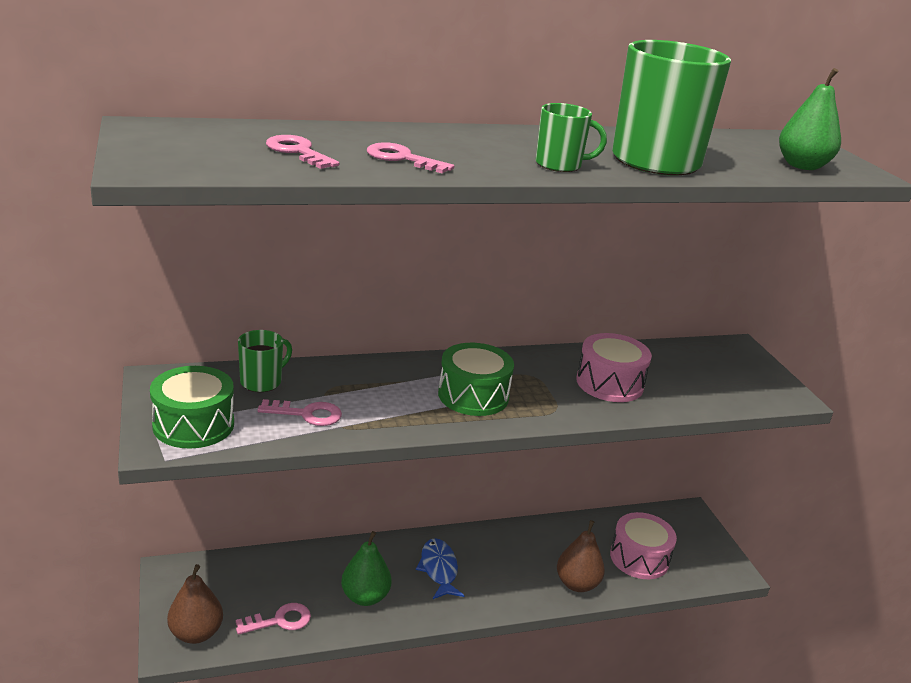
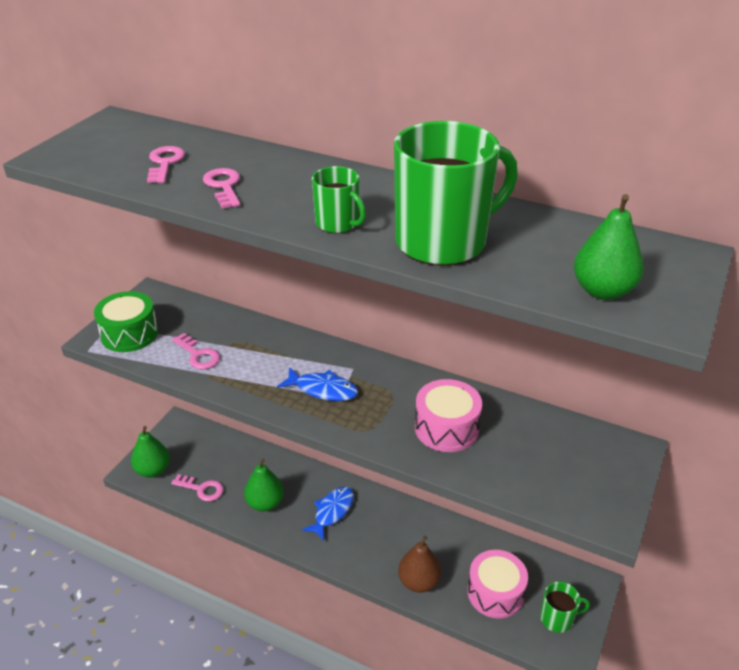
camera: 45 degrees right, 10 degrees up
brown pear [167,564,223,644] -> green pear [131,426,170,478]
green mug [238,330,292,392] -> green mug moved to [540,581,590,633]
green drum [438,343,514,416] -> blue fish [277,367,358,401]

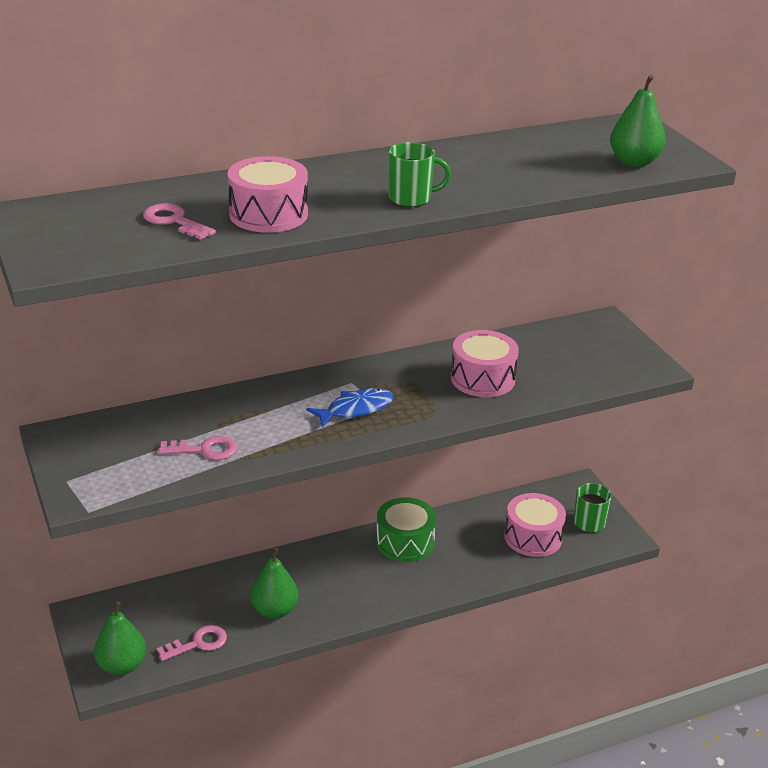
camera: 50 degrees left, 5 degrees down
green drum [94,291,158,352] -> green drum moved to [376,497,436,562]
pink key [203,168,240,208] -> pink drum [227,156,308,233]
blue fish [302,487,354,541] -> none
green mug [394,121,518,266] -> none
brown pear [398,536,441,593] -> none

